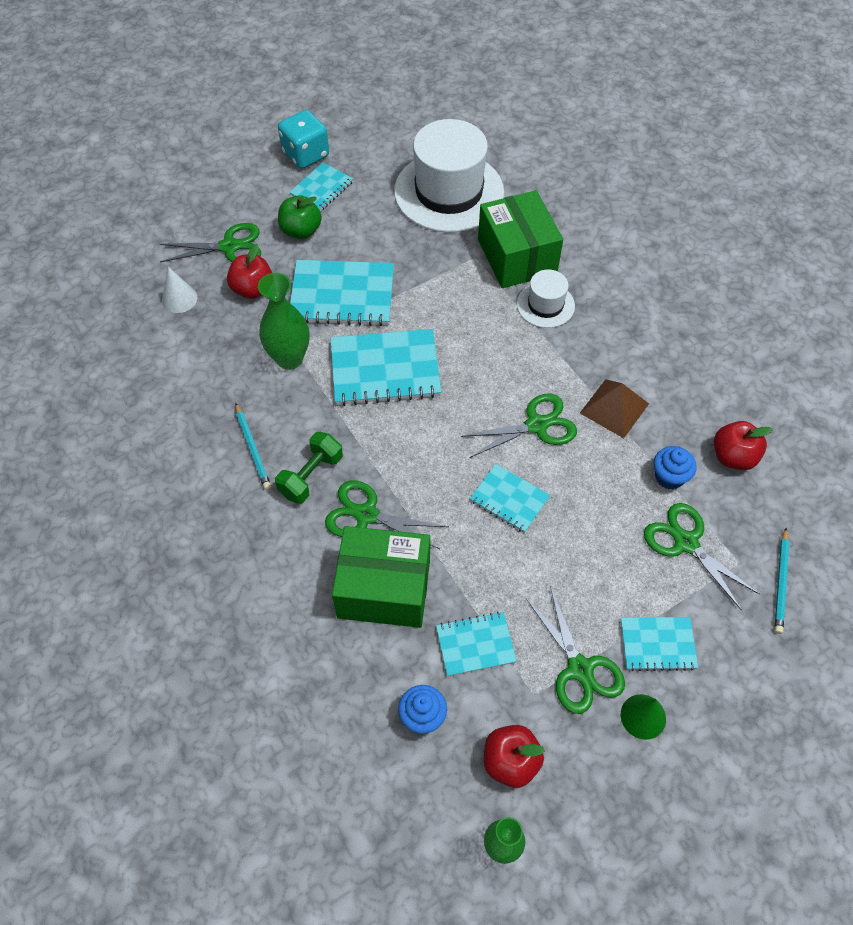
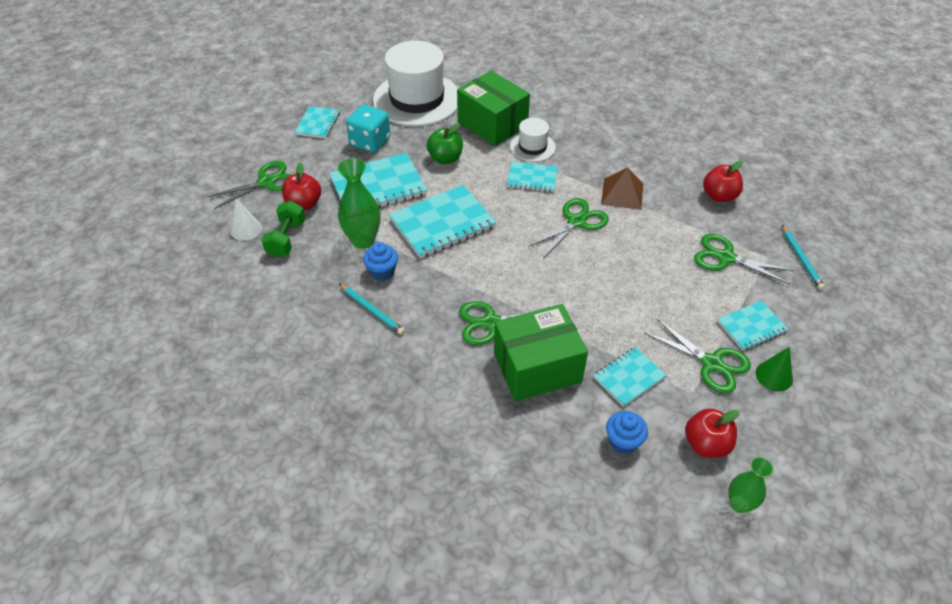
camera: 25 degrees left, 10 degrees down
green dumbbell [275,432,343,504] -> green dumbbell moved to [261,201,305,257]
turquoise dice [278,110,329,169] -> turquoise dice moved to [346,104,391,153]
green apple [278,195,322,239] -> green apple moved to [427,124,463,164]
turquoise notebook [470,464,550,533] -> turquoise notebook moved to [507,162,558,192]
blue cupcake [653,446,697,490] -> blue cupcake moved to [363,242,398,281]

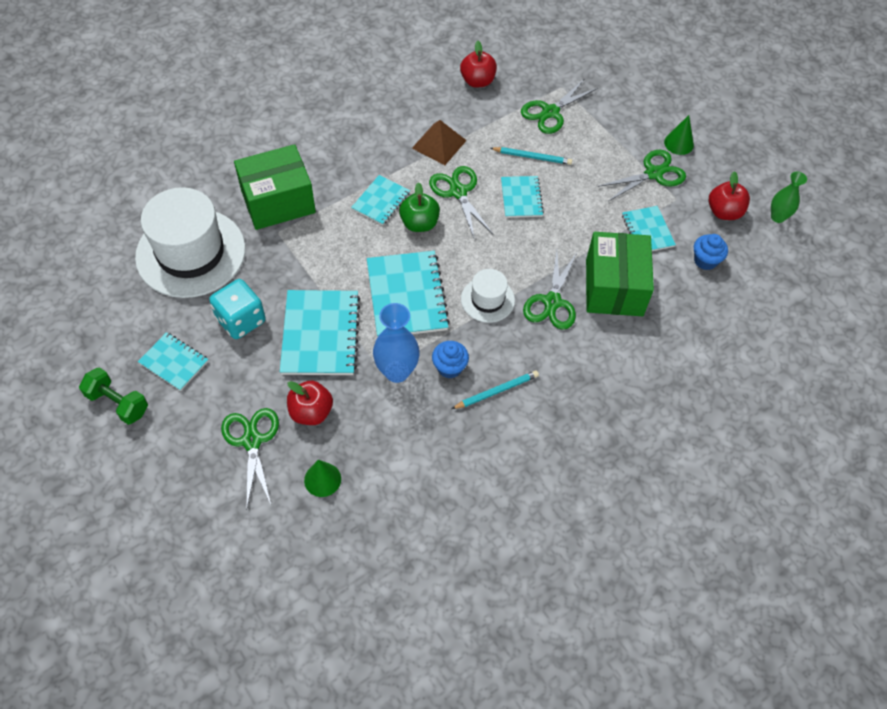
camera: 70 degrees left, 10 degrees up
white cone [230,199,262,241] -> green cone [304,460,341,497]
green dumbbell [261,201,305,257] -> green dumbbell moved to [79,367,148,425]
green vase [338,158,381,249] -> blue vase [373,303,420,383]
green apple [427,124,463,164] -> green apple moved to [399,182,440,232]
white hat [510,118,556,162] -> white hat moved to [461,269,515,323]
turquoise notebook [717,301,789,351] -> turquoise notebook moved to [501,176,544,218]
turquoise pencil [782,225,825,290] -> turquoise pencil moved to [490,147,572,165]

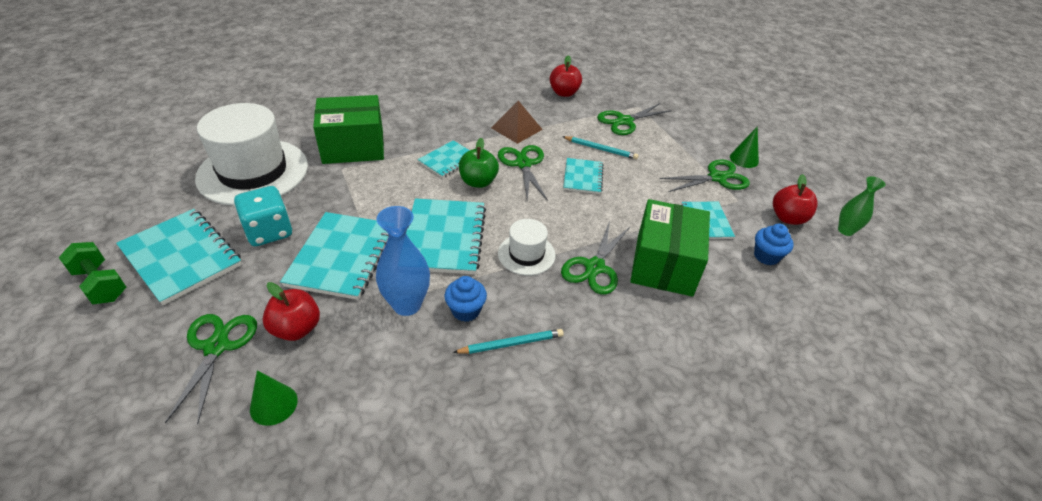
camera: 10 degrees right, 15 degrees down
turquoise notebook [138,332,208,391] -> turquoise notebook [116,209,242,305], size x1.75

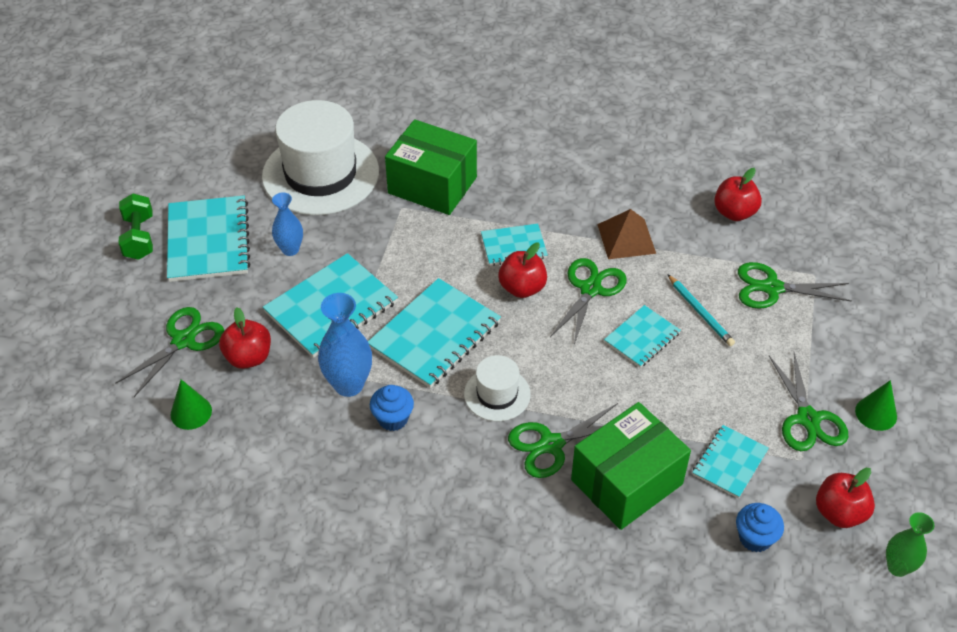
camera: 40 degrees right, 5 degrees up
turquoise dice [234,186,292,246] -> blue vase [272,192,303,256]
turquoise pencil [453,329,564,354] -> none
green apple [459,138,499,188] -> red apple [498,242,547,298]
green scissors [660,160,750,192] -> green scissors turned 60 degrees clockwise [769,352,848,451]

